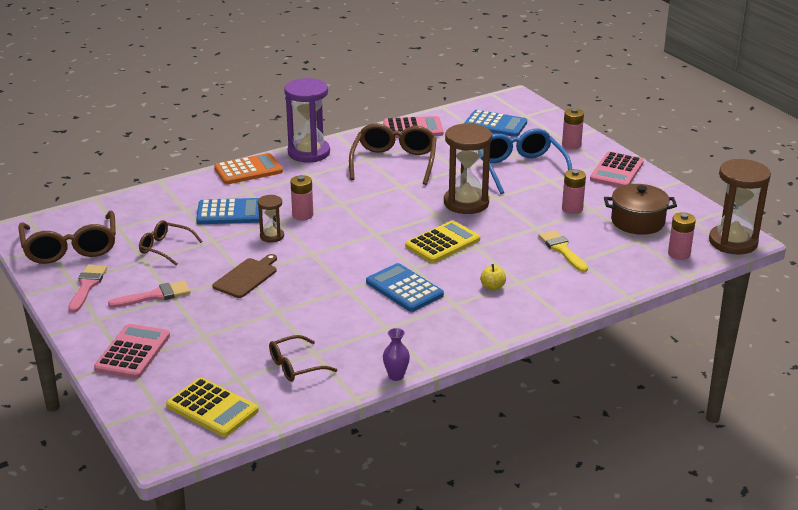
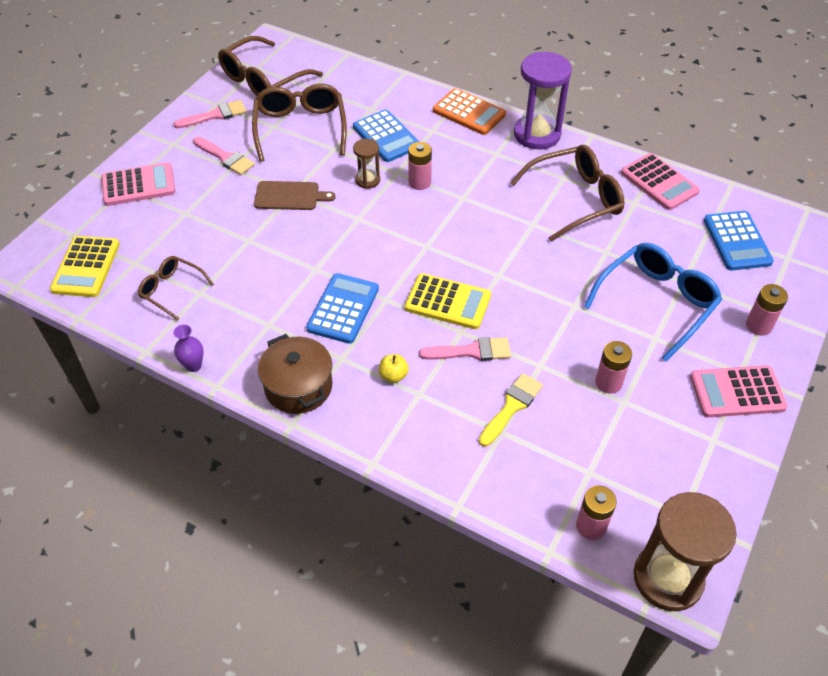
camera: 60 degrees right, 20 degrees up
brown glasses [139,220,202,265] -> brown glasses [252,84,347,162], size x1.75
brown hourglass [444,123,492,214] -> none
brown pot [604,184,677,235] -> brown pot moved to [258,334,332,414]
none -> pink brush [419,337,511,361]

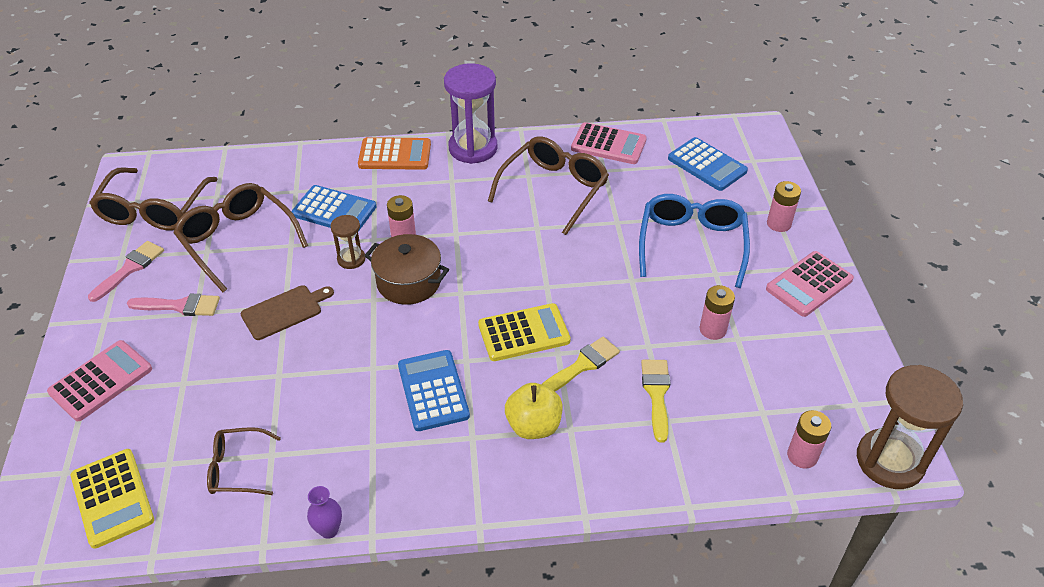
camera: 35 degrees left, 5 degrees down
brown pot [258,334,332,414] -> brown pot moved to [364,234,449,305]
yellow apple [379,354,409,383] -> yellow apple [505,383,563,439], size x1.76
pink brush [419,337,511,361] -> yellow brush [541,336,620,391]

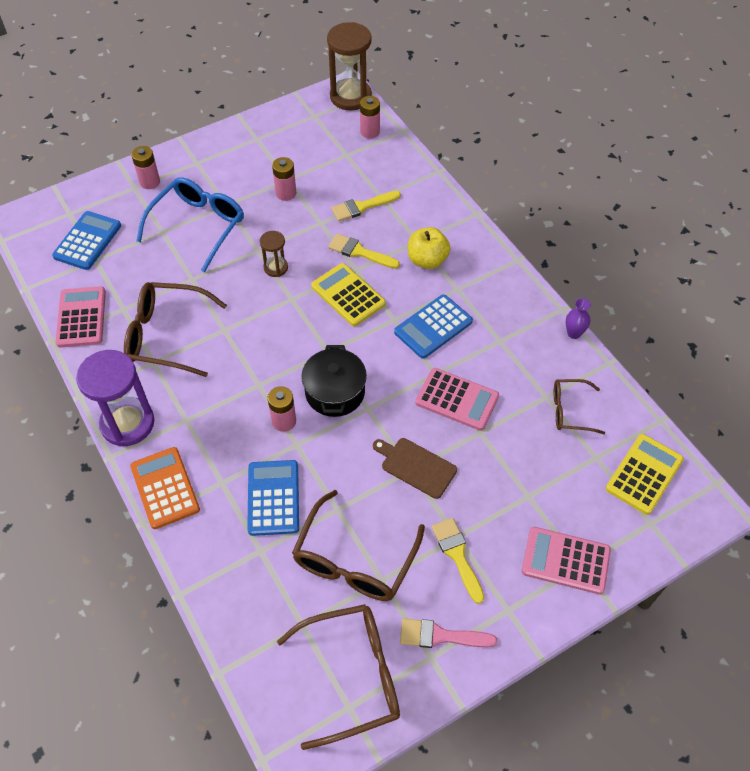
camera: 115 degrees left, 10 degrees up
pink brush [127,294,220,316] -> yellow brush [432,518,485,604]
brown glasses [207,427,281,495] -> brown glasses turned 120 degrees clockwise [554,379,605,434]
brown hourglass [330,215,366,269] -> brown hourglass moved to [260,231,288,277]
brown pot [364,234,449,305] -> black pot [301,345,367,417]
blue glasses [639,194,750,288] -> blue glasses turned 135 degrees clockwise [136,177,244,272]
pink calculator [766,251,854,317] -> pink calculator moved to [415,368,499,431]

